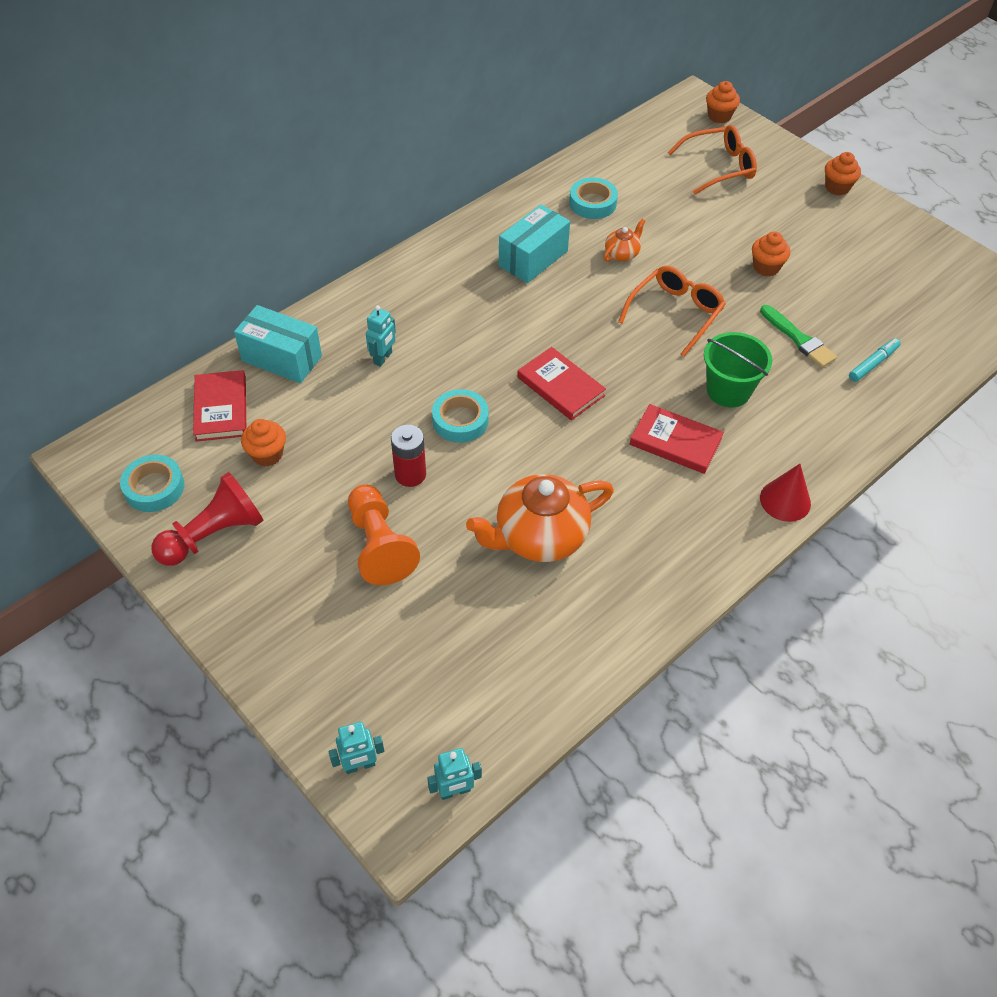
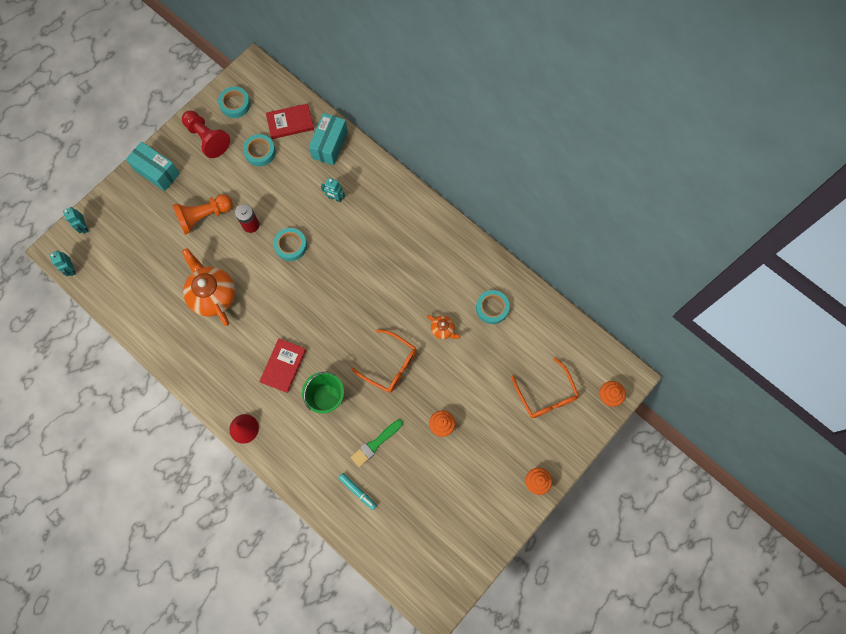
camera: 85 degrees right, 20 degrees up
orange cupcake [241,419,286,467] -> turquoise tape [243,134,276,166]
turquoise box [499,204,570,283] -> turquoise box moved to [126,142,180,191]
red book [517,347,606,421] -> none

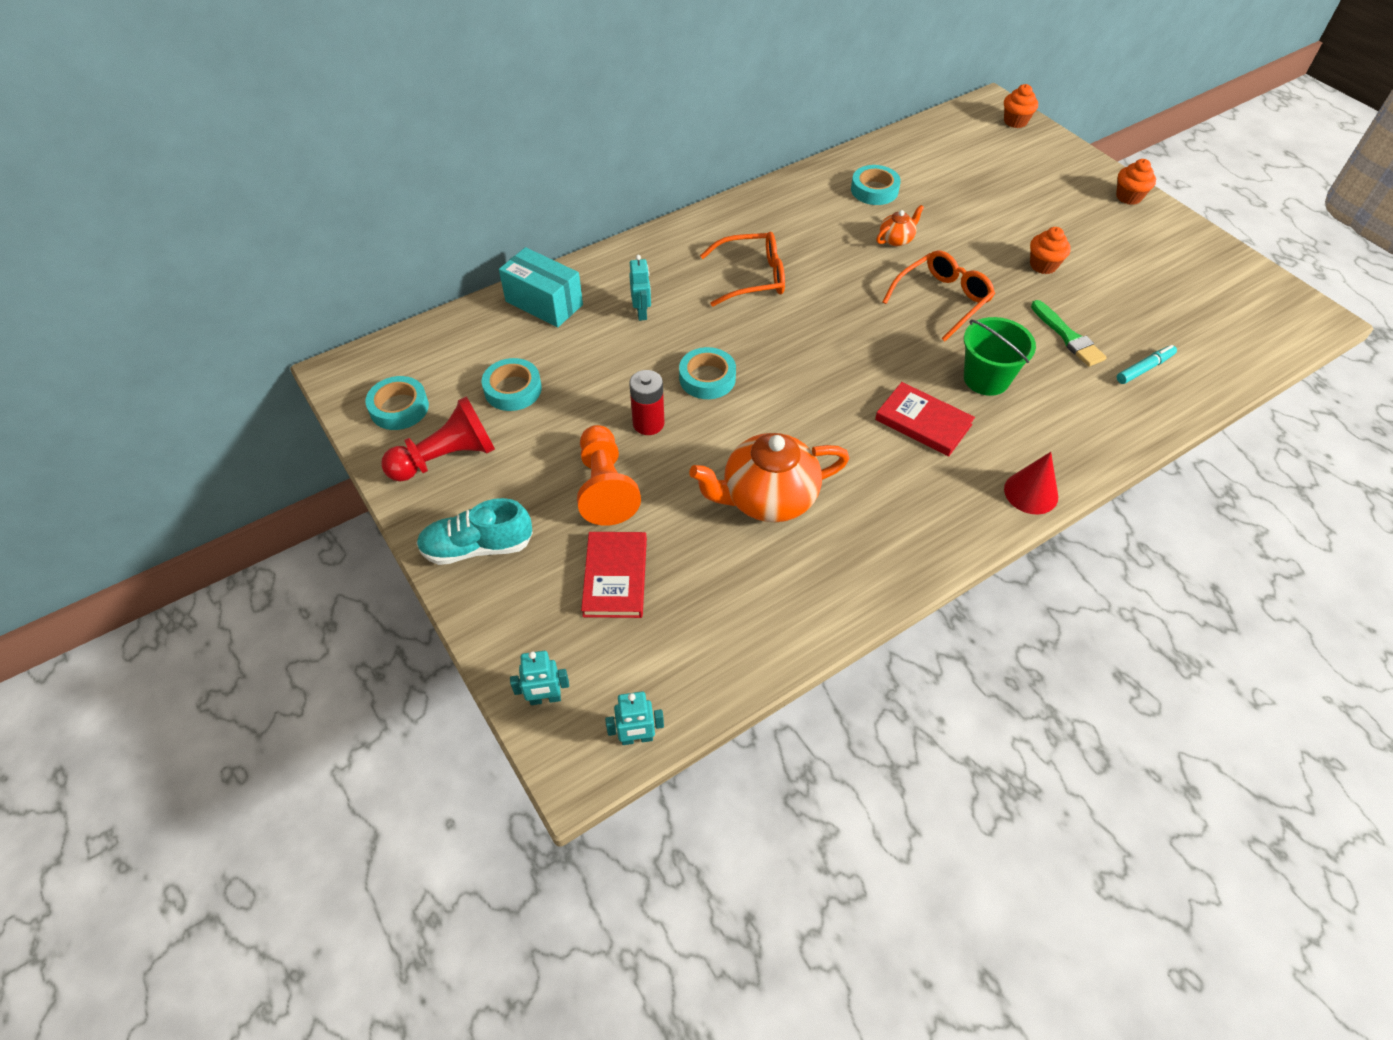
camera: 75 degrees left, 20 degrees down
turquoise box [126,142,180,191] -> turquoise shoe [416,498,533,565]
red book [266,103,314,139] -> red book moved to [581,532,647,618]
turquoise robot [321,177,345,202] -> turquoise robot turned 45 degrees counterclockwise [629,255,651,321]
orange glasses [511,358,579,418] -> orange glasses moved to [700,232,785,307]

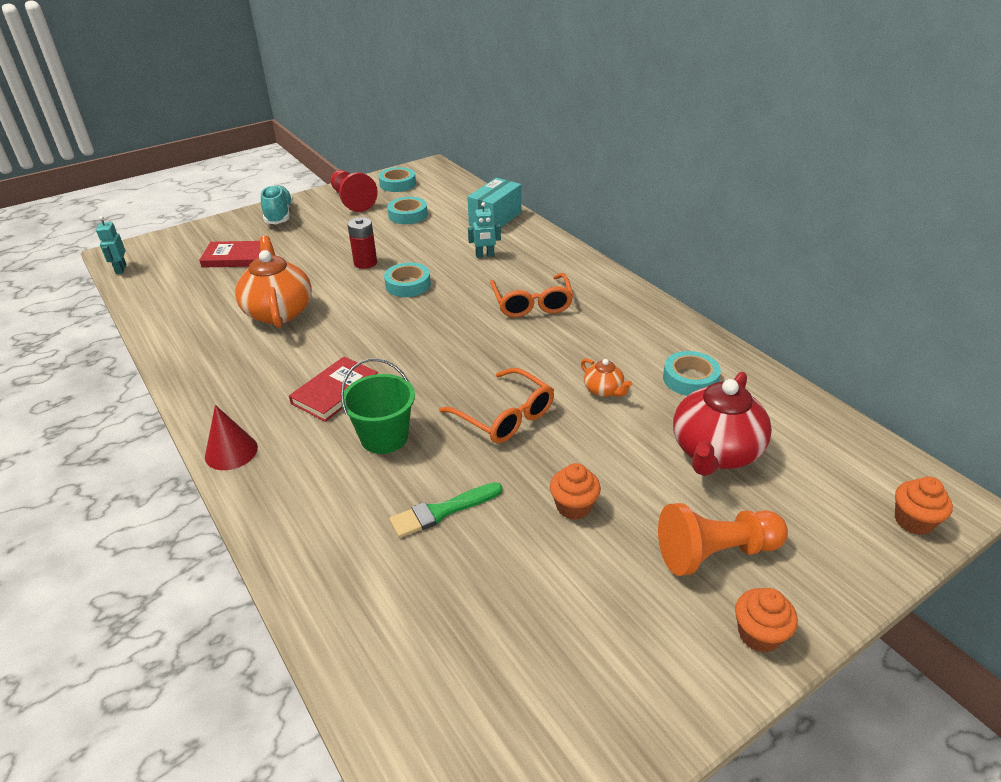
camera: 90 degrees right, 15 degrees down
turquoise robot [510,651,569,705] -> none
orange pawn [577,425,641,526] -> orange pawn moved to [658,503,788,576]
turquoise marker [1117,345,1177,384] -> none
none -> red teapot [673,372,772,476]

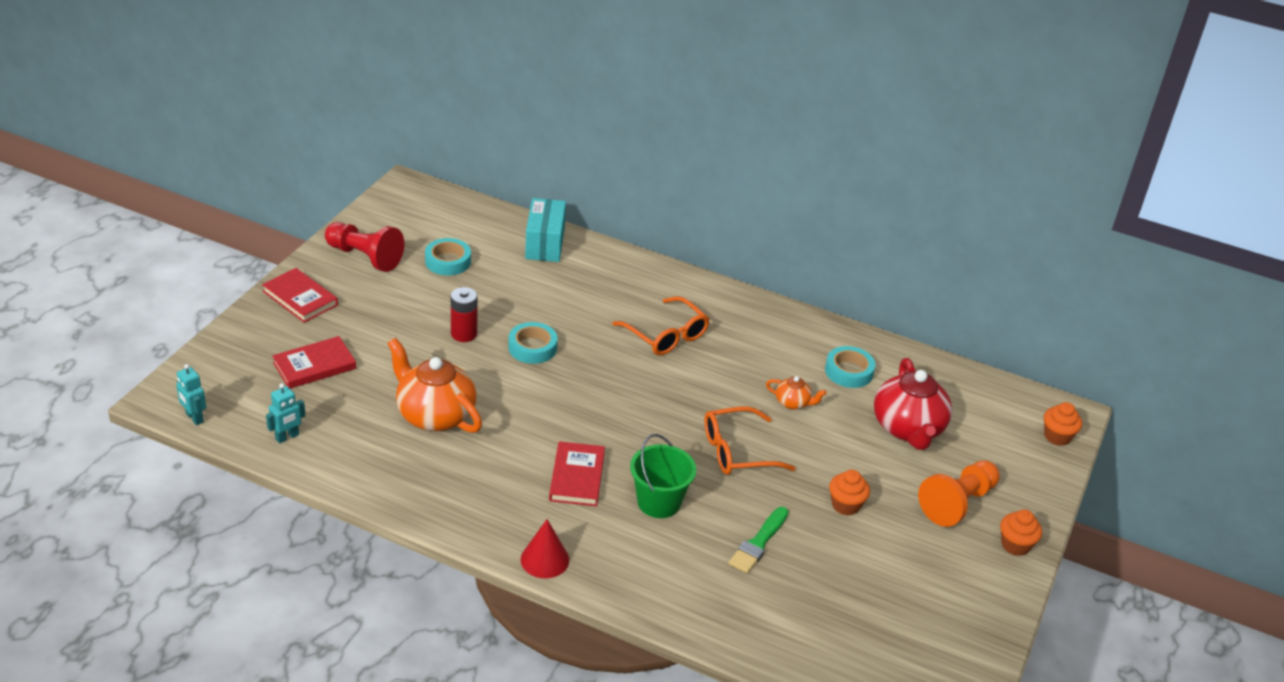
camera: 35 degrees left, 0 degrees up
turquoise shoe [261,185,293,224] -> red book [262,268,338,323]
turquoise tape [379,167,416,192] -> none
orange glasses [439,368,554,443] -> orange glasses turned 150 degrees clockwise [704,406,796,475]
turquoise robot [468,202,501,258] -> turquoise robot moved to [266,383,305,444]

